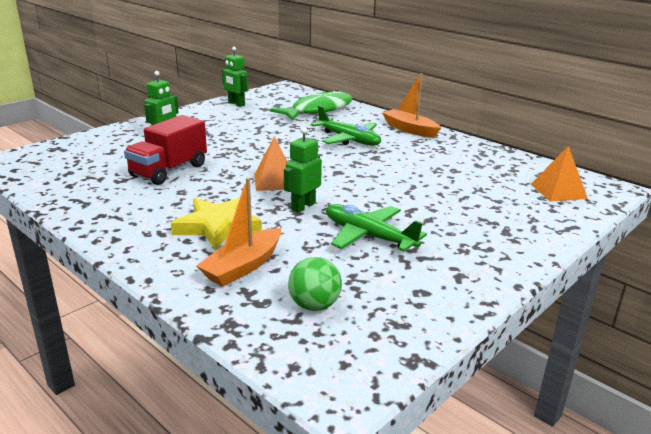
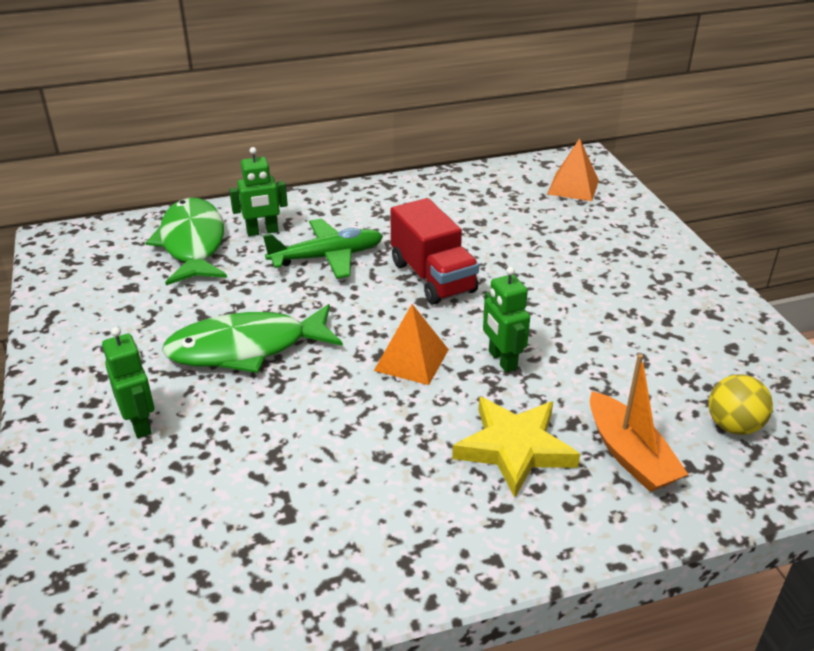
camera: 60 degrees left, 10 degrees up
red truck [124,115,207,185] -> red truck moved to [390,198,479,305]
green robot [222,46,248,107] -> green robot moved to [229,147,288,236]
green ball [288,257,342,311] -> yellow ball [708,374,773,435]
green plane [326,204,427,252] -> none
orange boat [382,73,441,138] -> none
none -> green fish [162,304,343,373]

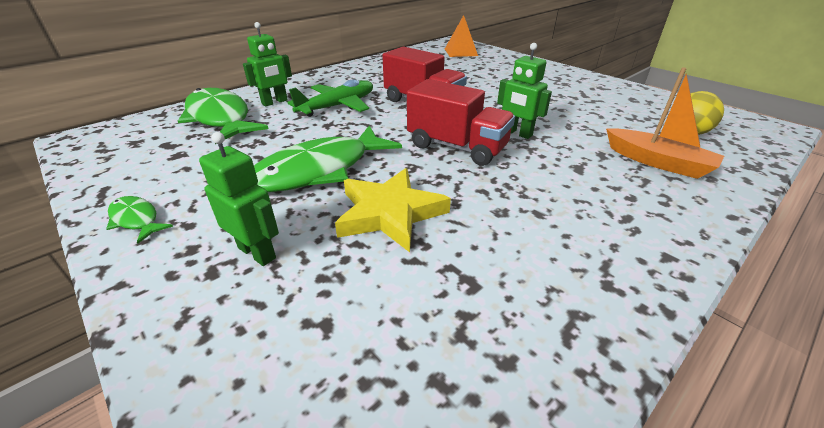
camera: 25 degrees left, 0 degrees up
orange pyramid [374,304,449,385] -> red truck [407,79,515,166]
yellow star [452,397,580,498] -> yellow star moved to [335,168,451,252]
none -> green fish [106,196,173,243]

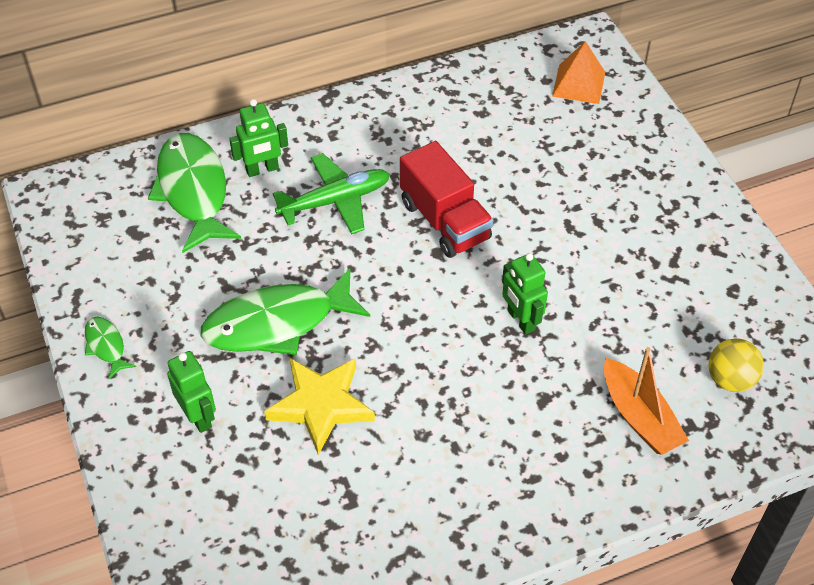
camera: 20 degrees right, 15 degrees up
red truck [407,79,515,166] -> none

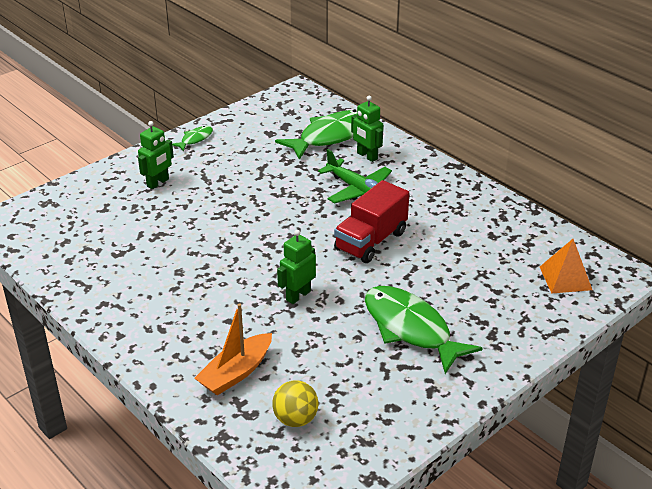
camera: 70 degrees right, 15 degrees down
green fish [200,268,370,355] -> green fish moved to [365,286,482,374]
yellow star [264,358,375,455] -> none

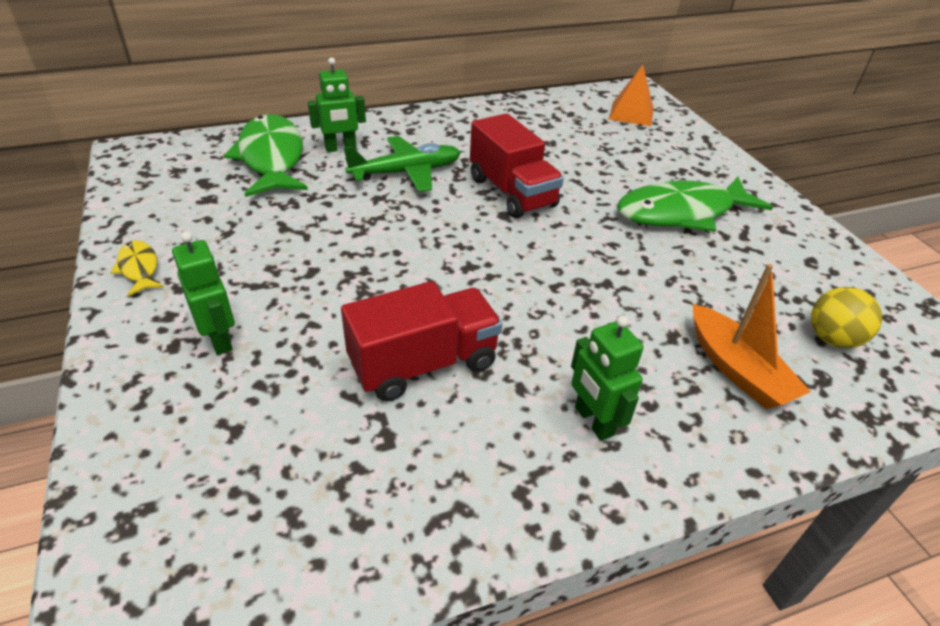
camera: 70 degrees left, 5 degrees up
green fish [172,126,213,152] -> yellow fish [110,240,164,297]
green robot [277,230,316,304] -> green robot moved to [571,316,644,441]
none -> red truck [341,281,502,402]

